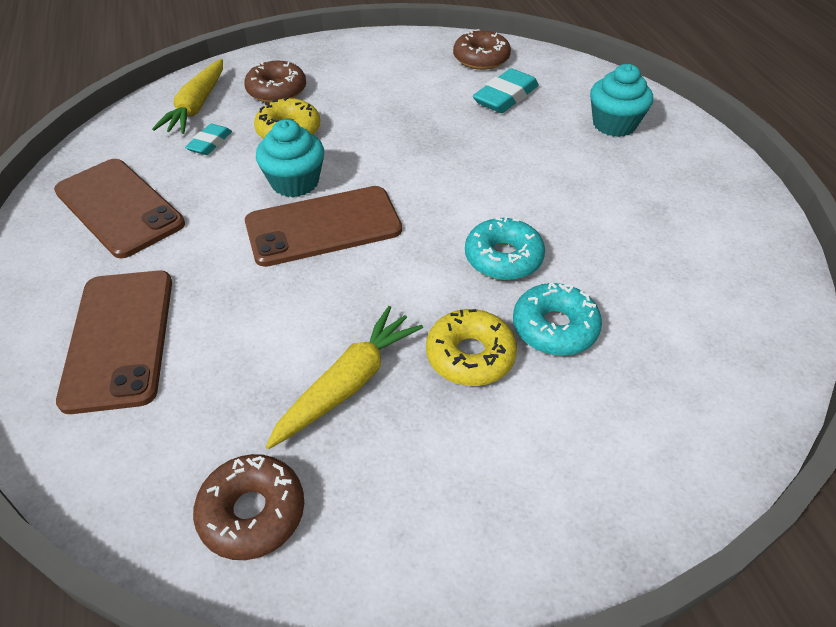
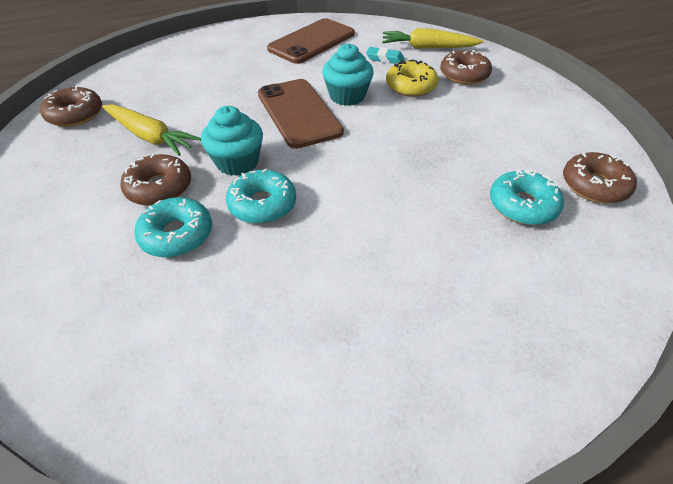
camera: 85 degrees right, 0 degrees up
brown phone [56,271,172,414] -> none
yellow donut [426,309,517,386] -> brown donut [120,154,191,206]
turquoise eraser [473,68,539,113] -> turquoise donut [490,169,564,225]
turquoise cupcake [590,64,653,137] -> turquoise cupcake moved to [201,106,263,176]

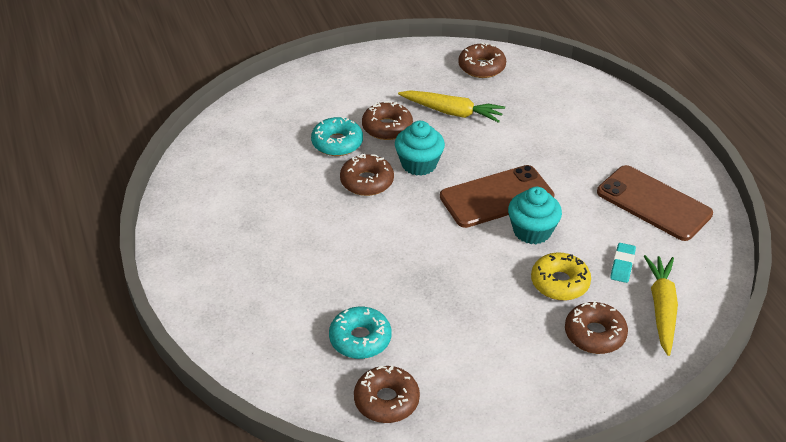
camera: 90 degrees right, 5 degrees down
yellow carrot [102,105,201,156] -> yellow carrot turned 105 degrees counterclockwise [398,90,505,123]
turquoise donut [226,169,296,224] -> brown donut [340,154,394,196]

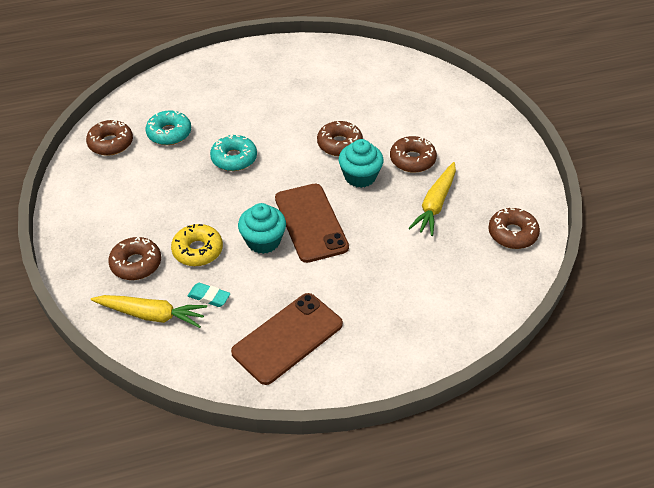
camera: 95 degrees right, 5 degrees up
turquoise donut [311,117,363,156] -> turquoise donut moved to [210,134,257,171]

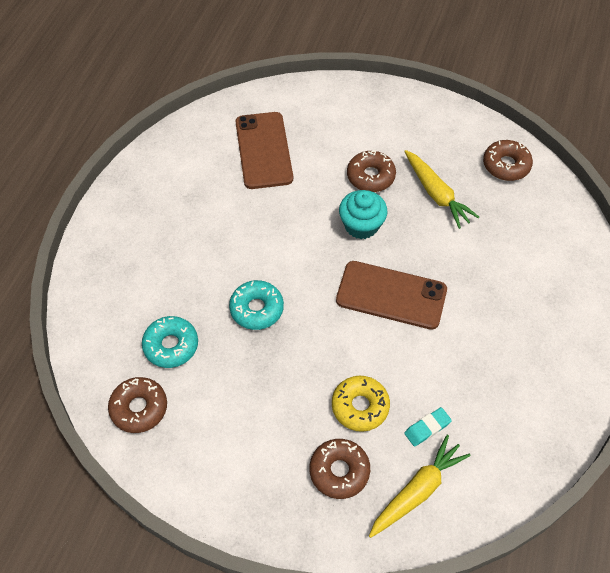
camera: 55 degrees left, 10 degrees up
brown phone [231,293,343,385] -> brown phone moved to [236,112,293,189]
turquoise cupcake [238,203,286,254] -> none
brown donut [317,121,363,156] -> none

